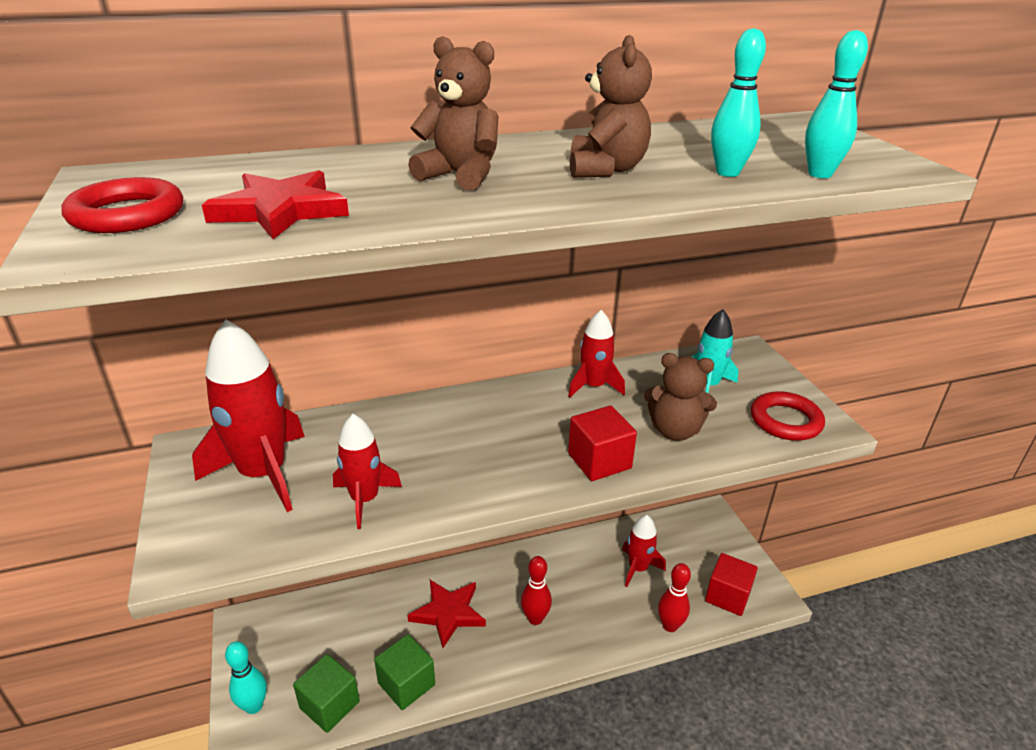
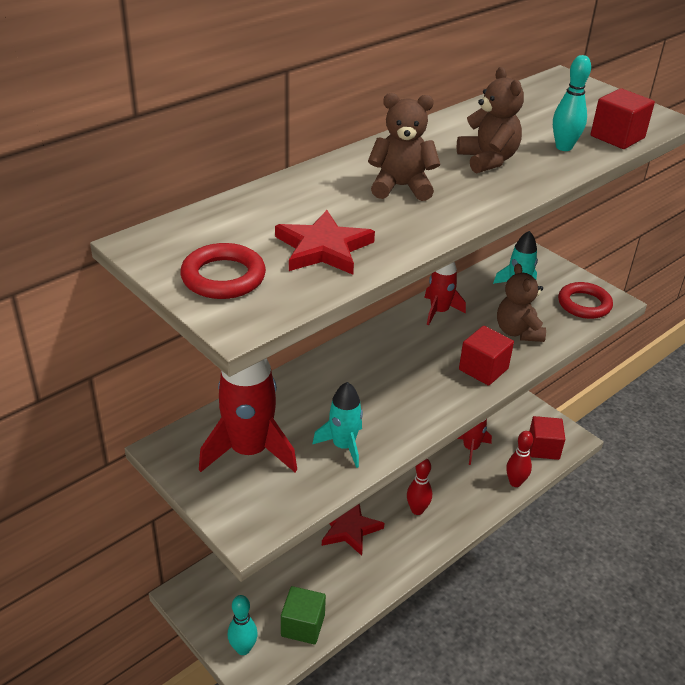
camera: 25 degrees left, 5 degrees up
red rocket [333,414,402,529] -> turquoise rocket [312,382,363,468]
green cube [374,634,435,710] -> none
brown teddy bear [644,353,717,441] -> brown teddy bear turned 90 degrees clockwise [497,263,546,342]
turquoise bowling pin [805,30,868,178] -> red cube [591,88,655,149]

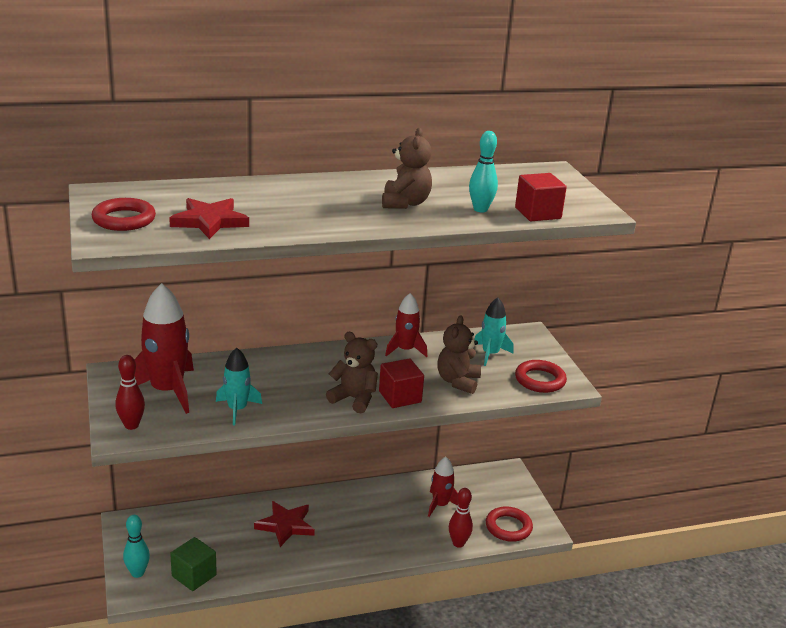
camera: 25 degrees right, 10 degrees down
brown teddy bear [368,93,440,201] -> brown teddy bear moved to [326,332,378,413]
red bowling pin [407,459,432,515] -> red bowling pin moved to [115,355,145,430]
red cube [529,416,565,460] -> red ring [486,506,533,542]

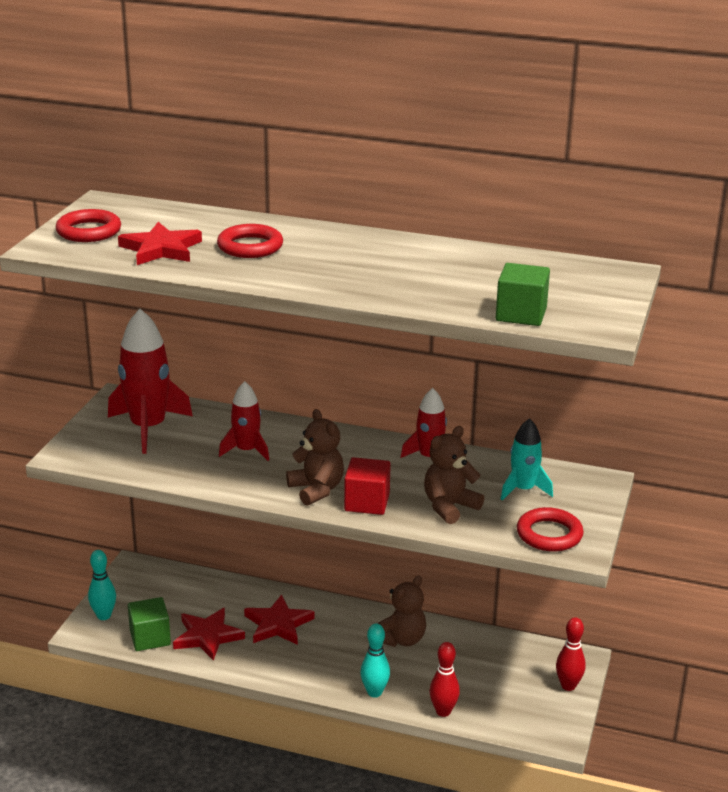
camera: 35 degrees right, 0 degrees up
red bowling pin [115,355,145,430] -> red bowling pin moved to [556,617,586,691]
turquoise rocket [216,348,262,425] -> none
brown teddy bear [382,128,432,209] -> brown teddy bear moved to [378,576,426,647]
red rocket [428,457,458,517] -> red rocket moved to [219,381,269,461]
turquoise bowling pin [469,131,498,212] -> turquoise bowling pin moved to [360,623,390,698]
red ring [486,506,533,542] -> red ring moved to [217,224,283,258]
red cube [515,173,567,221] -> green cube [496,263,550,326]
none -> red star [173,608,245,661]

